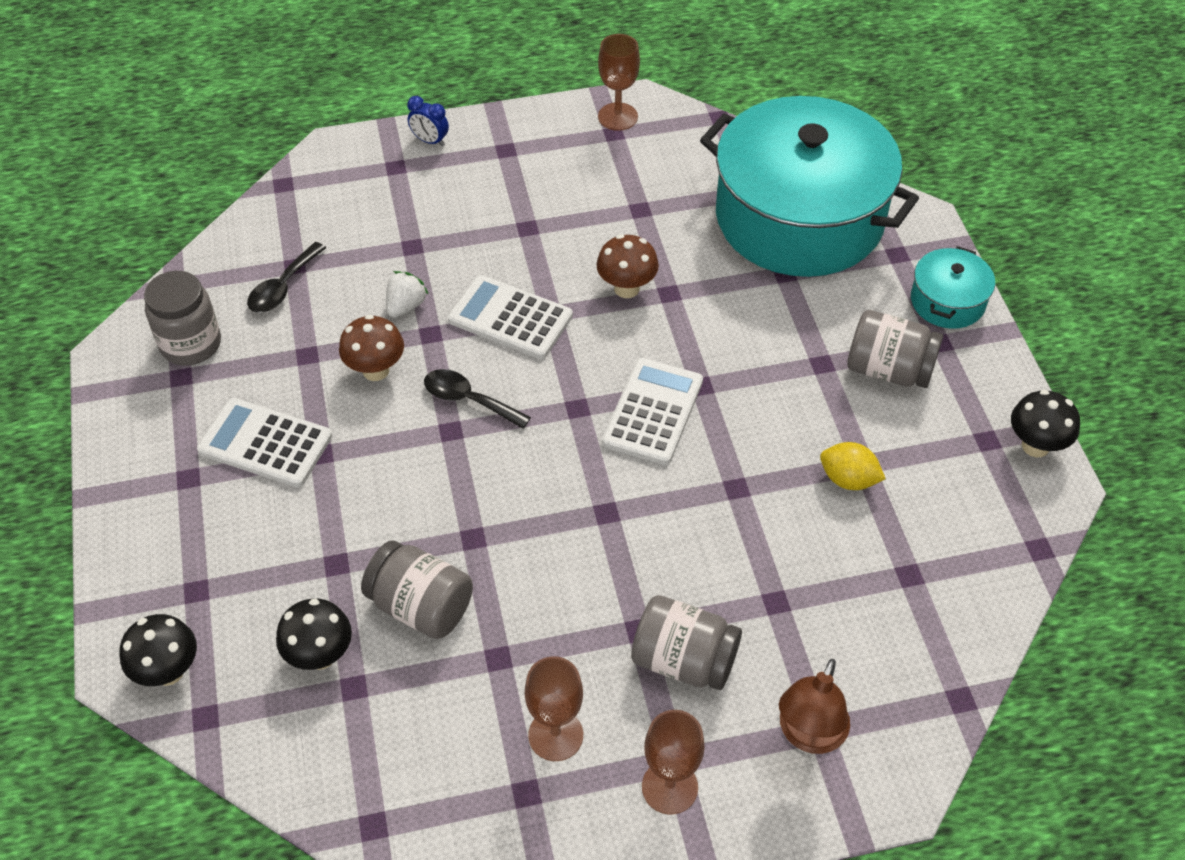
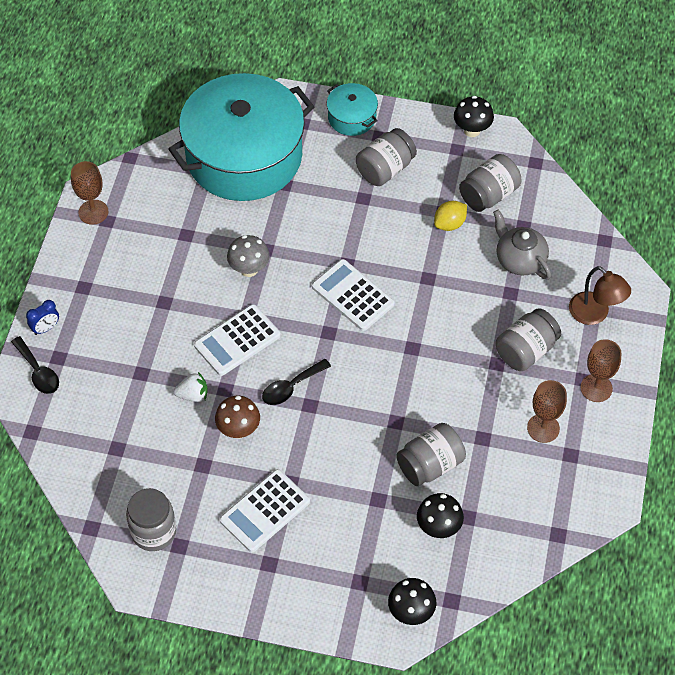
camera: 65 degrees left, 5 degrees up
black spoon [247,242,326,313] -> black spoon moved to [11,336,59,394]
white strawberry [386,271,428,318] -> white strawberry turned 120 degrees clockwise [174,372,208,402]
brown mushroom [596,234,659,298] -> grey mushroom [227,235,270,277]
none -> grey jar [459,154,521,212]
none -> grey teapot [493,209,551,280]

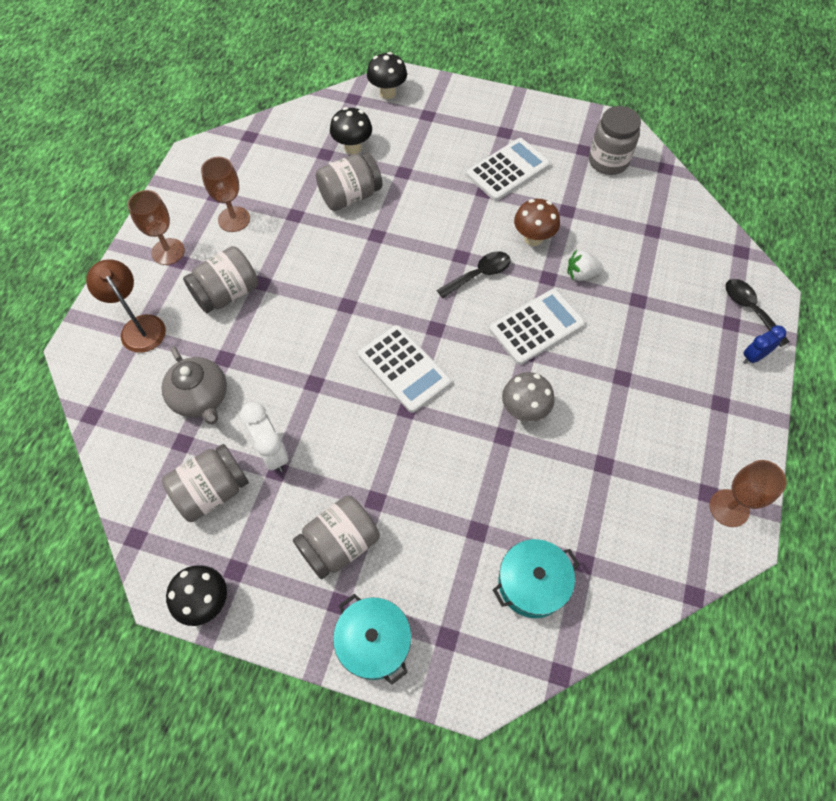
camera: 175 degrees left, 5 degrees up
turquoise pot [168,73,315,201] -> turquoise pot [493,539,580,618], size x0.42
yellow lemon [434,201,467,231] -> white clock [240,402,289,472]

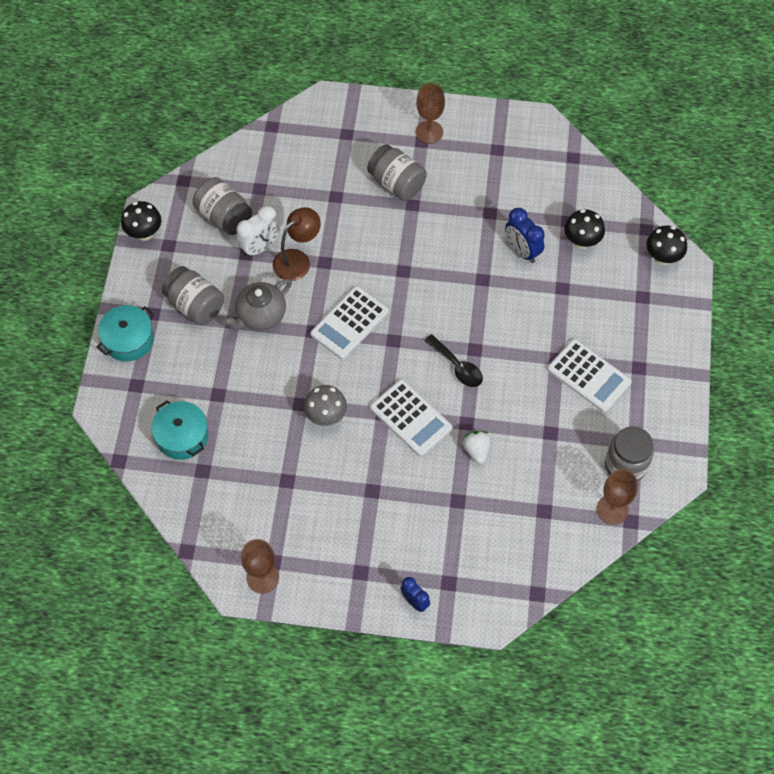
camera: 80 degrees right, 0 degrees up
brown lamp [86,259,166,353] -> brown lamp moved to [273,207,321,281]
grey teapot [162,346,227,425] -> grey teapot moved to [223,279,292,330]
brown goblet [201,157,250,232] -> brown goblet moved to [596,469,638,525]
grey jar [316,152,382,211] -> blue clock [505,208,545,263]
brown mushroom [514,199,560,246] -> none
black spoon [726,279,790,347] -> none

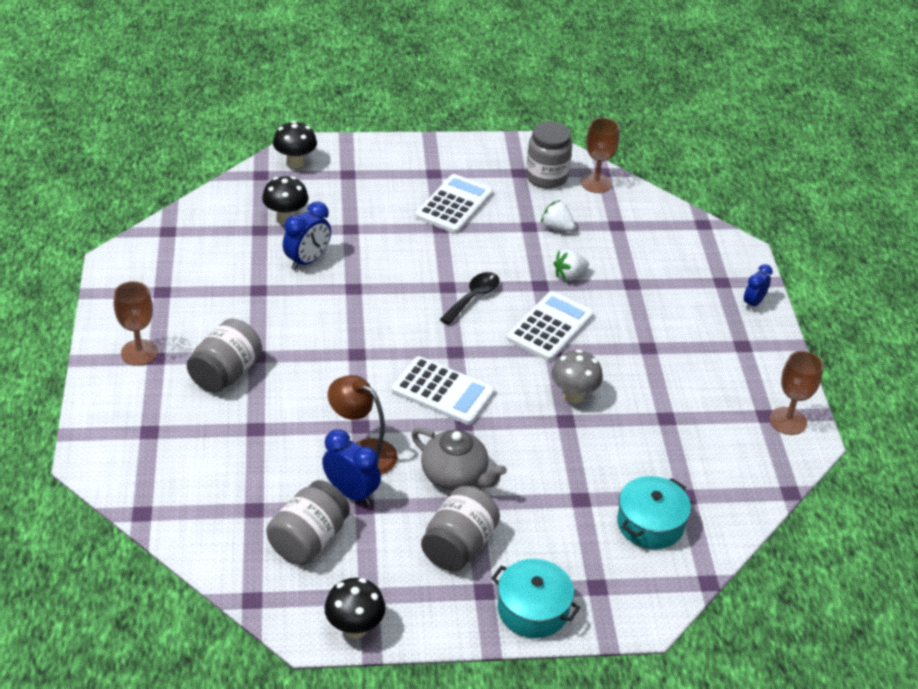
camera: 105 degrees left, 20 degrees down
white clock [236,206,280,257] -> blue clock [322,429,381,505]
none -> white strawberry [541,200,575,232]

